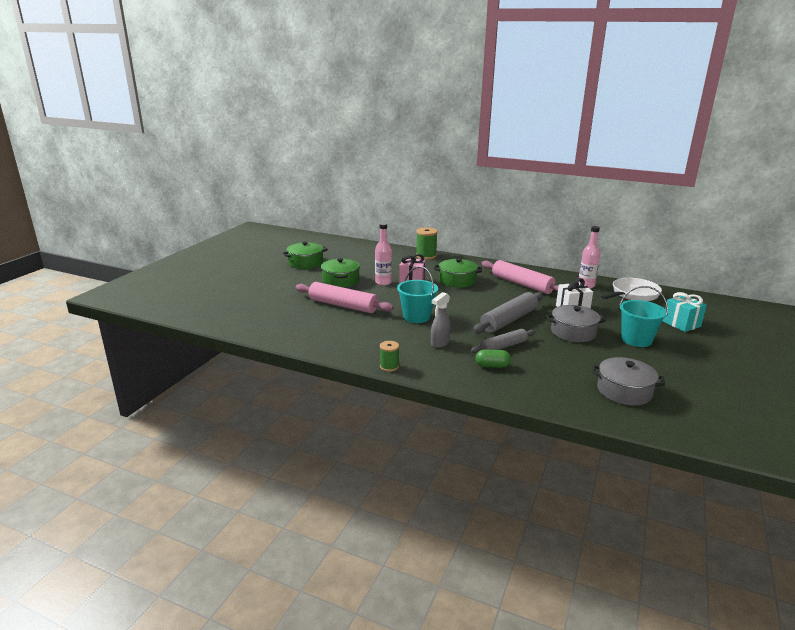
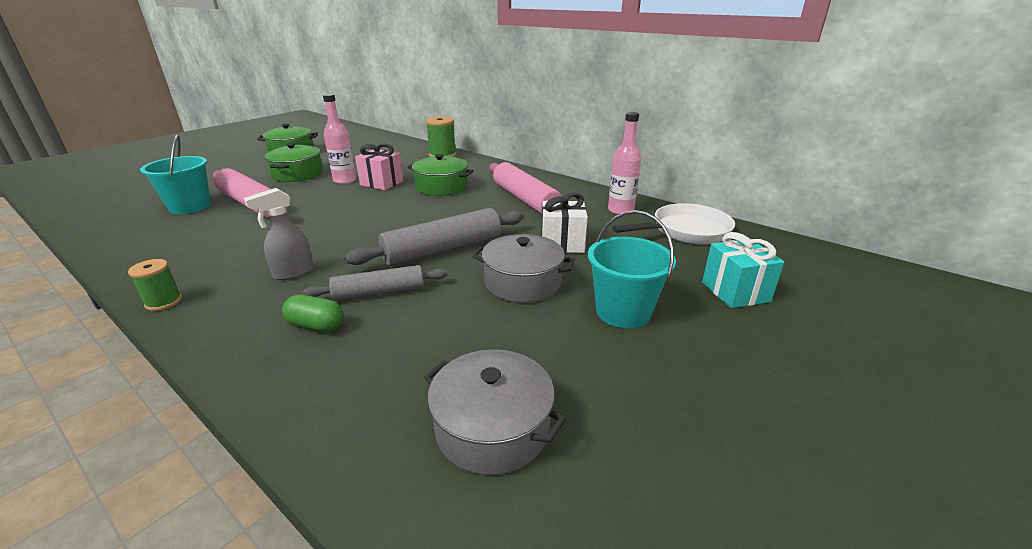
camera: 15 degrees right, 5 degrees up
turquoise bucket [397,266,438,323] -> turquoise bucket moved to [140,134,211,214]

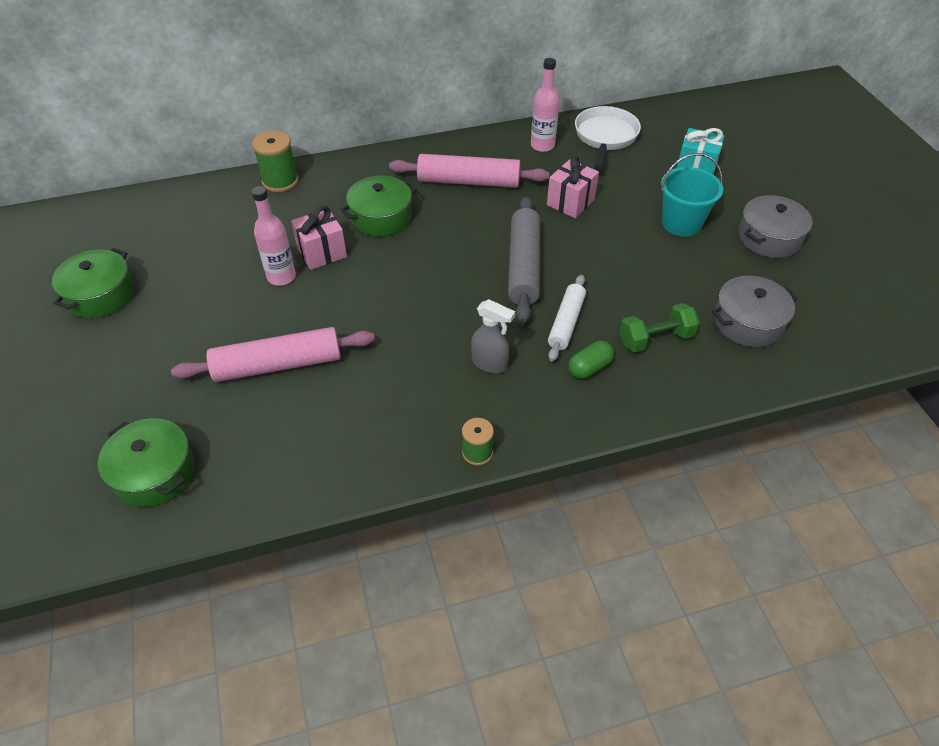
camera: 55 degrees left, 20 degrees up
turquoise bucket [140,134,211,214] -> none
grey spray bottle [244,188,314,280] -> grey spray bottle turned 60 degrees counterclockwise [471,299,515,373]
green pot [265,143,323,182] -> green pot moved to [98,418,195,507]
grey rolling pin [303,265,448,301] -> white rolling pin [548,275,586,361]
grey pot [472,234,575,303] -> grey pot moved to [738,195,813,258]
white gift [541,193,588,253] -> pink gift [547,156,599,218]
none -> green dumbbell [620,303,699,352]

